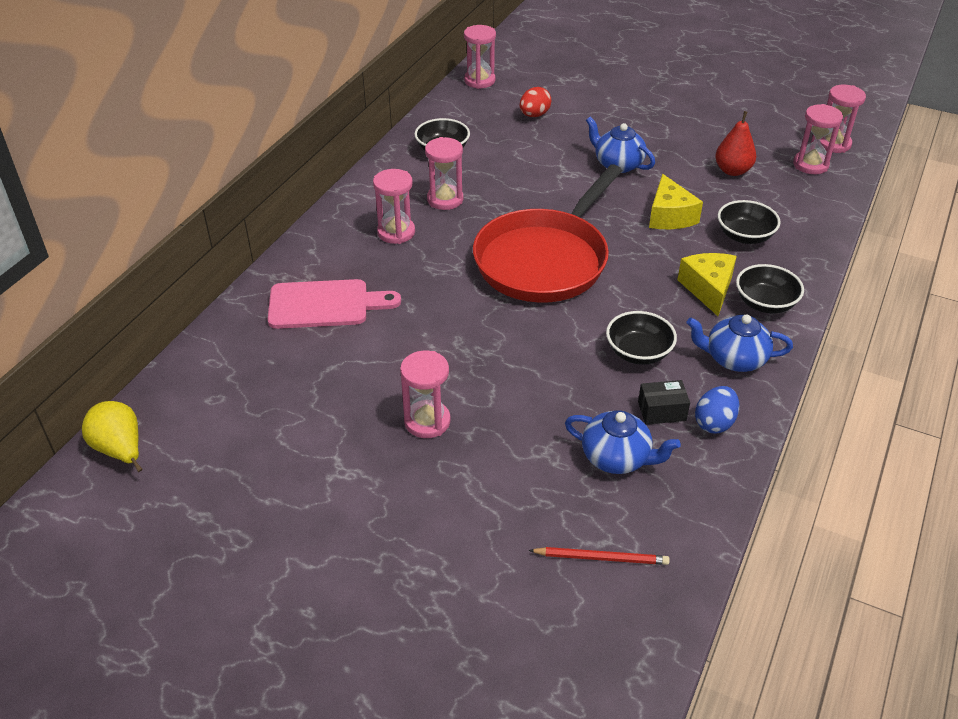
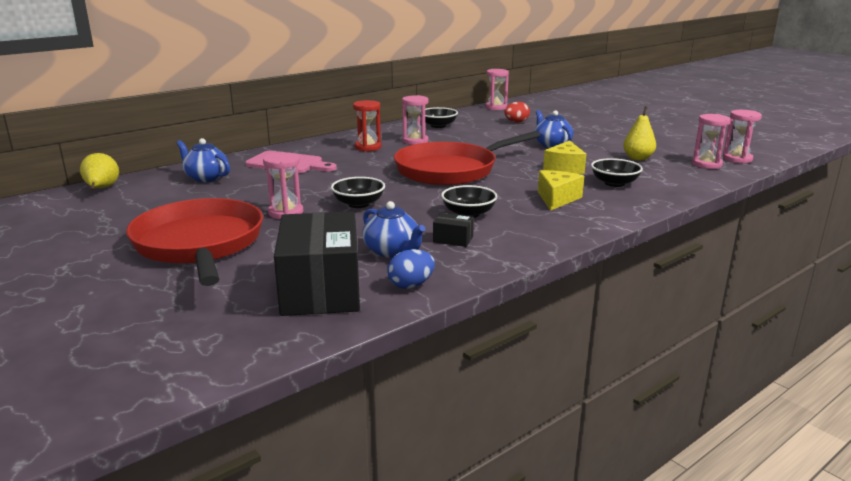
camera: 25 degrees right, 20 degrees down
pink hourglass [373,169,415,244] -> red hourglass [353,100,381,151]
red pencil [529,547,670,565] -> black box [274,211,360,316]
blue teapot [687,314,793,372] -> blue teapot moved to [176,138,230,182]
blue egg [695,386,740,433] -> blue egg moved to [387,249,435,289]
red pear [715,111,756,176] -> yellow pear [623,106,656,160]
black bowl [736,264,804,313] -> black bowl moved to [331,177,385,208]
none -> red pan [126,198,263,286]

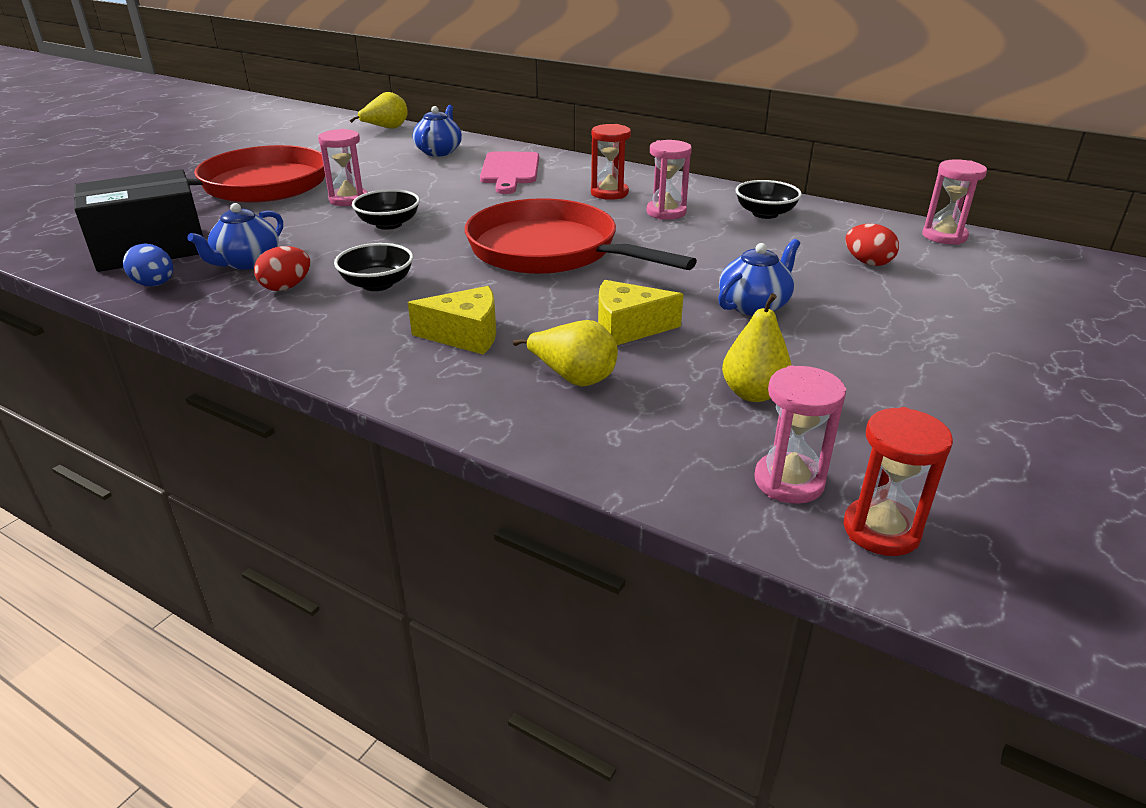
camera: 70 degrees right, 10 degrees up
black box [433,213,474,247] -> red egg [254,246,310,291]
black bowl [591,158,643,187] -> yellow pear [513,320,618,387]
pink hourglass [723,110,762,164] -> red hourglass [844,407,953,556]

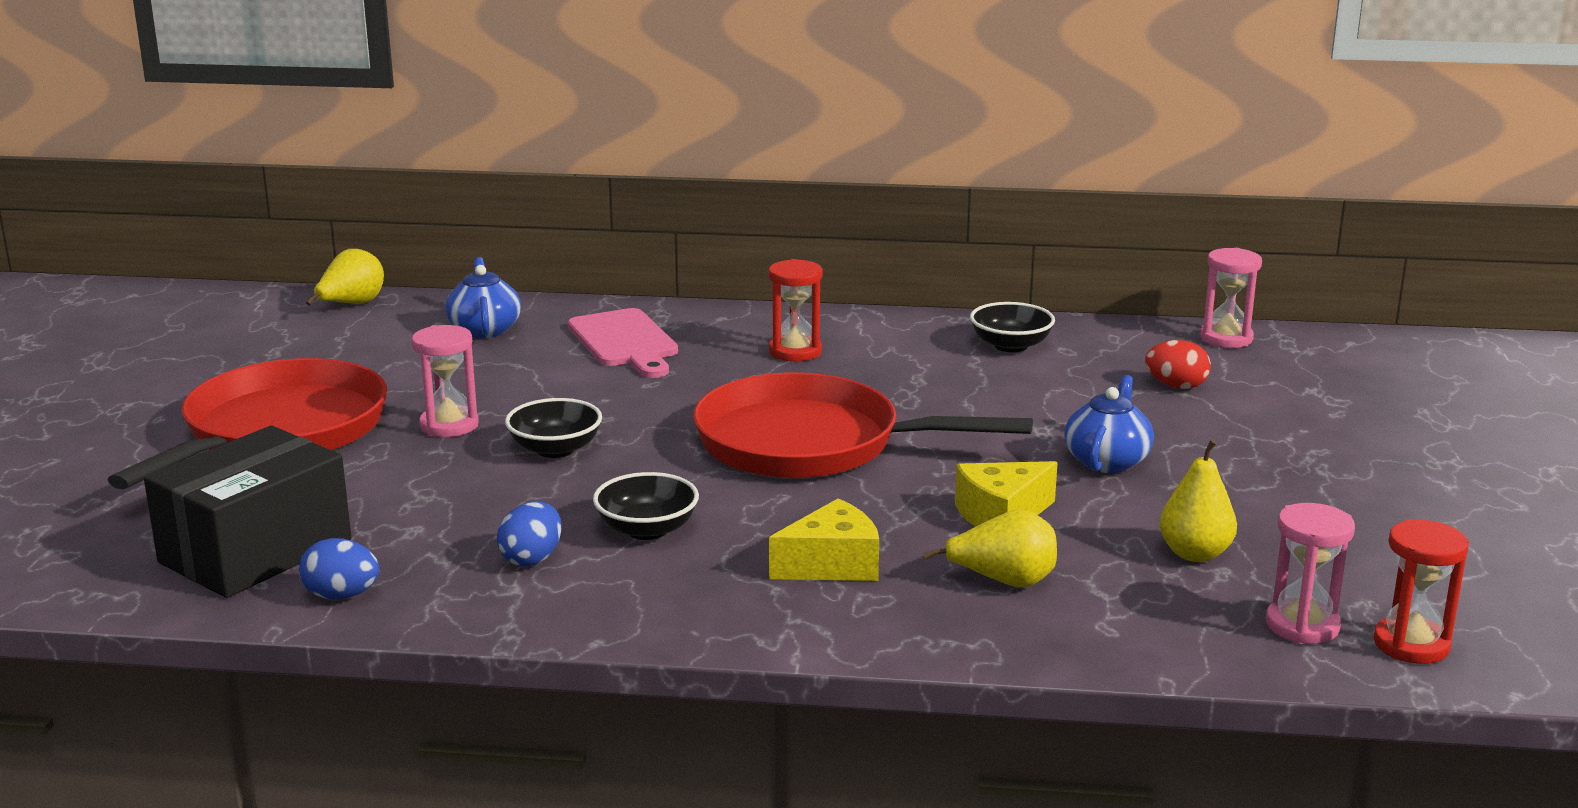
camera: 25 degrees left, 10 degrees down
blue teapot [187,203,283,270] -> none
red egg [254,246,310,291] -> blue egg [497,502,562,567]
pink hourglass [647,140,692,220] -> none

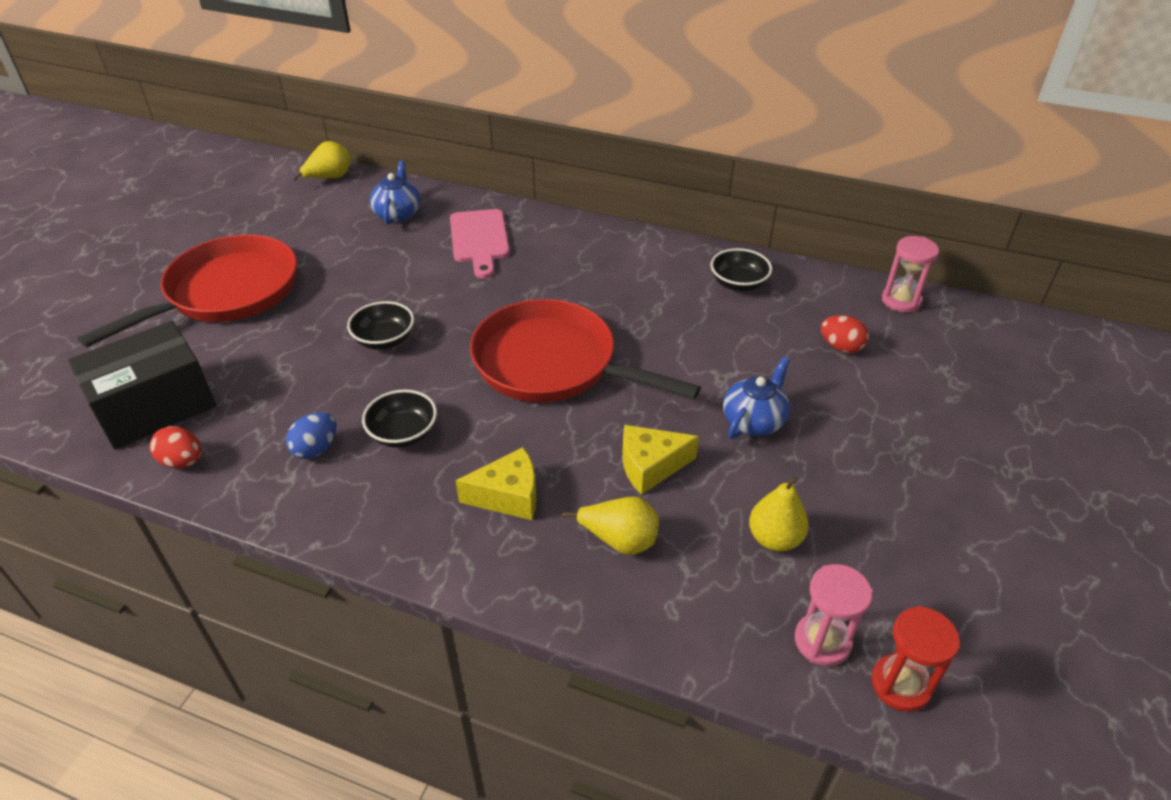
camera: 15 degrees right, 20 degrees up
blue egg [299,538,380,600] -> red egg [149,426,202,468]
pink hourglass [412,325,479,437] -> none
red hourglass [769,259,822,361] -> none

